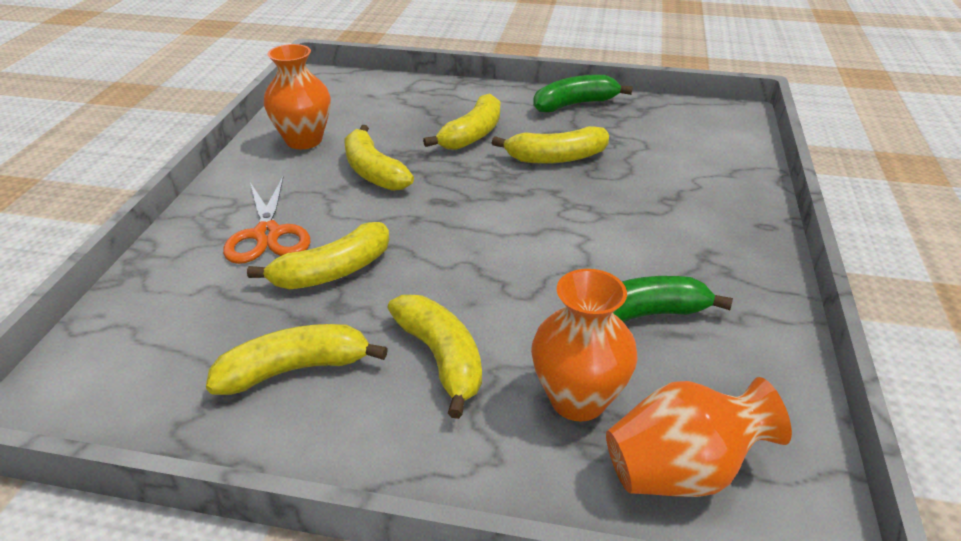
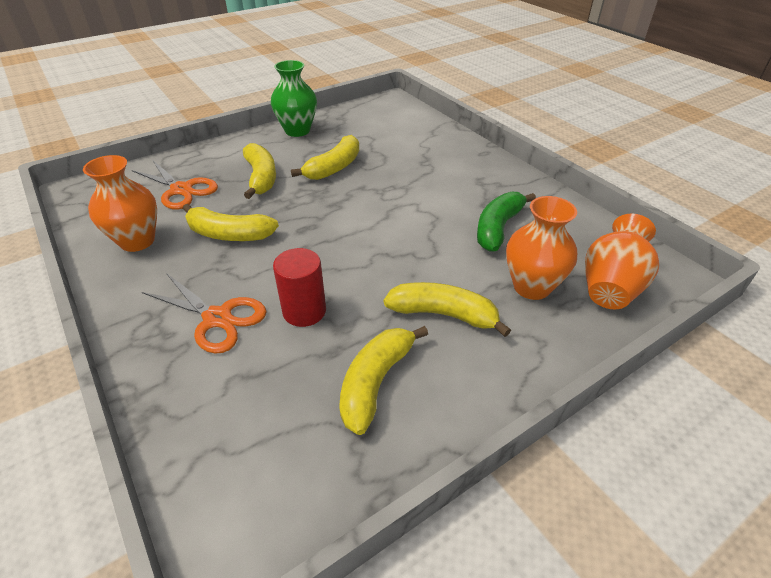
camera: 45 degrees left, 5 degrees up
yellow banana [247,222,389,289] -> red cylinder [273,248,326,327]
green banana [533,75,633,112] -> green vase [271,60,317,137]
none -> orange scissors [132,161,218,209]

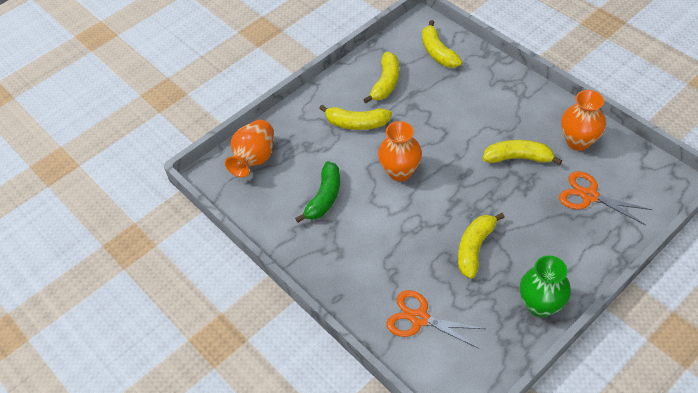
camera: 175 degrees right, 10 degrees up
orange scissors [142,273,267,354] -> orange scissors moved to [386,290,485,349]
yellow banana [243,143,276,199] -> yellow banana moved to [422,20,462,68]
red cylinder [273,248,326,327] -> none
orange vase [506,196,577,300] -> orange vase moved to [378,121,422,181]

